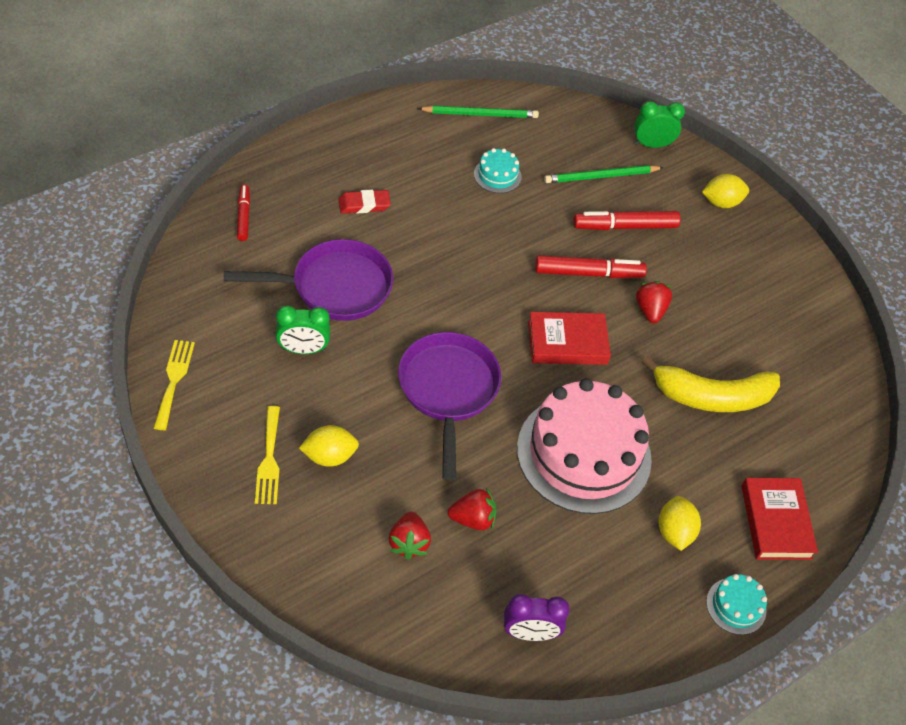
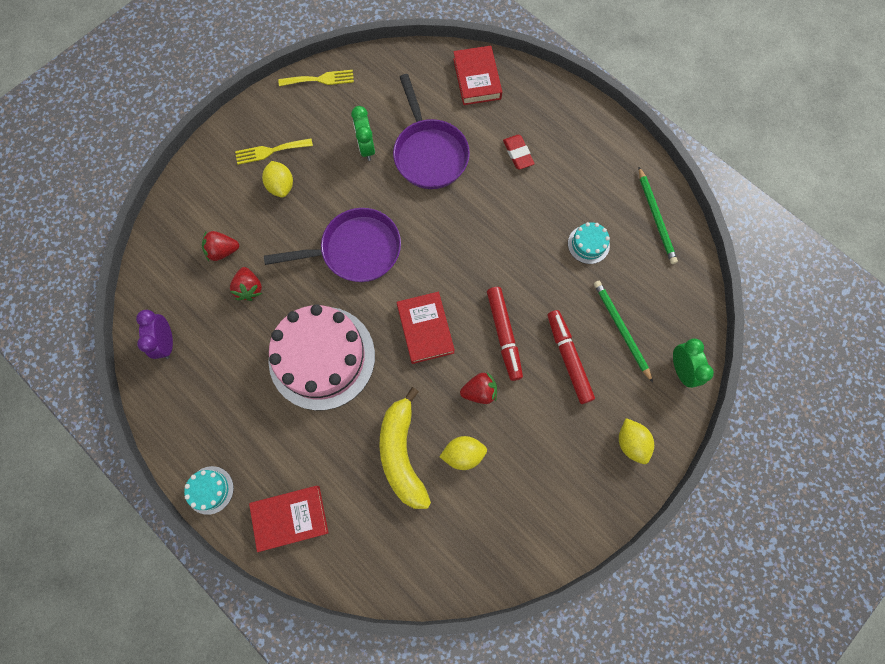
camera: 85 degrees right, 20 degrees up
red marker [237,185,250,241] -> red book [453,46,502,105]
yellow lemon [658,496,701,551] -> yellow lemon moved to [439,436,487,470]

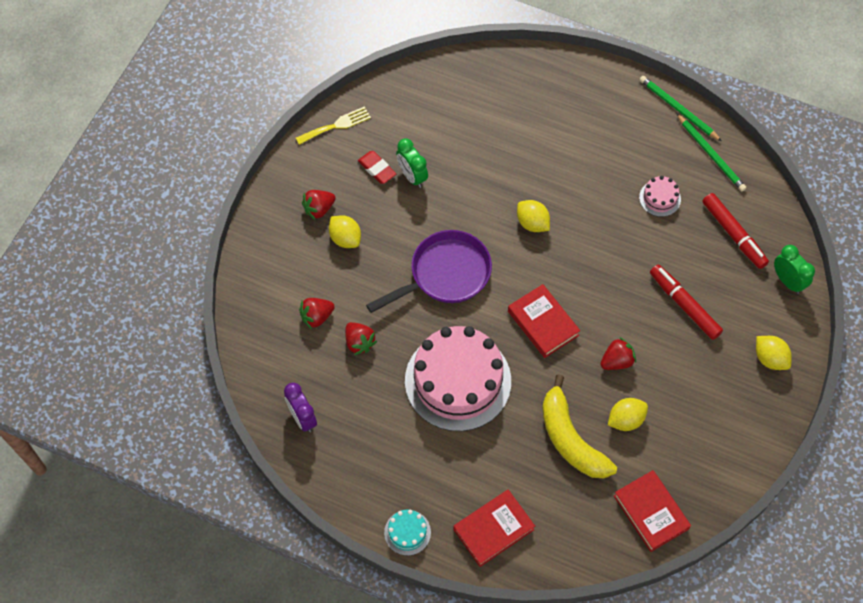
camera: 20 degrees left, 10 degrees down
yellow fork [235,138,313,165] -> red strawberry [302,190,336,220]
purple pan [393,74,470,189] -> none
red book [453,46,502,105] -> red book moved to [614,470,691,552]
red marker [487,287,523,381] -> red marker moved to [702,193,769,269]
red eraser [503,135,535,170] -> red eraser moved to [358,151,396,184]
turquoise cake [568,222,610,264] -> pink cake [639,176,681,217]
green pencil [594,281,653,383] -> green pencil moved to [640,76,722,141]
none -> yellow lemon [517,200,550,232]

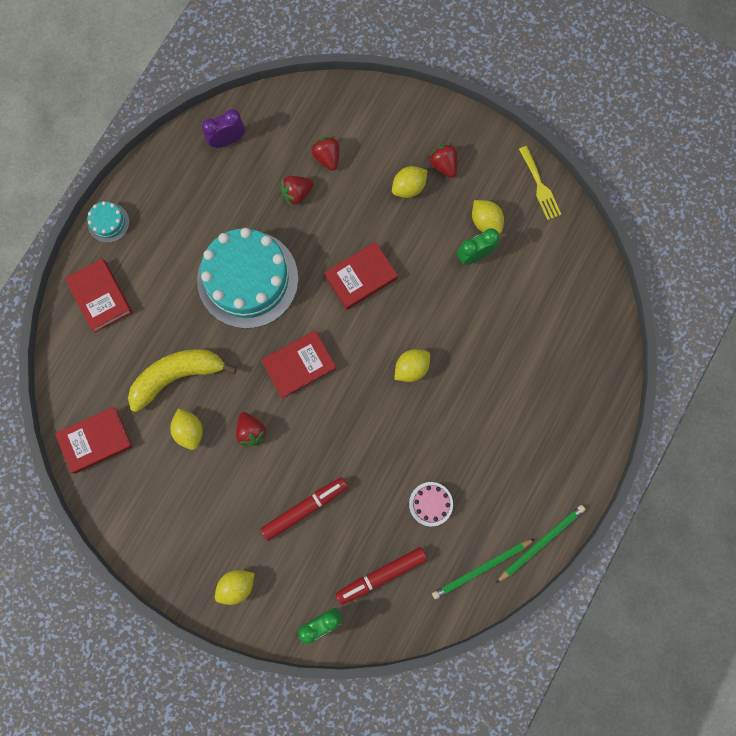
camera: 95 degrees right, 15 degrees up
red eraser [358,151,396,184] -> yellow lemon [472,200,504,234]
purple pan [366,230,492,313] -> red book [324,241,398,310]
pink cake [405,326,511,431] -> turquoise cake [197,228,298,329]

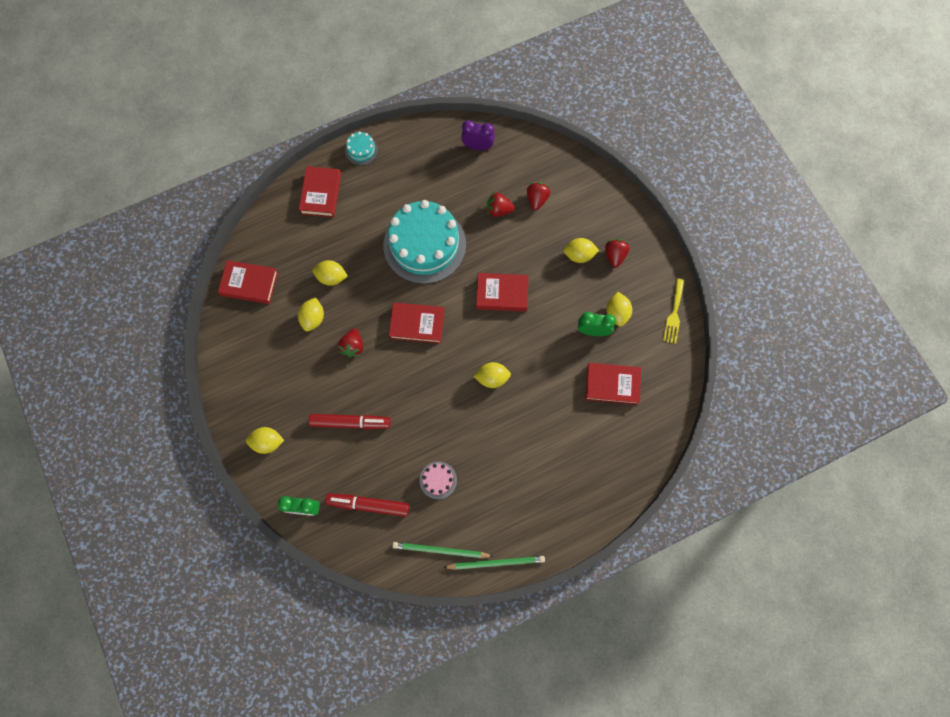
camera: 35 degrees right, 5 degrees down
yellow banana [128,349,237,412] -> yellow lemon [313,260,348,286]
none -> red book [585,363,641,405]

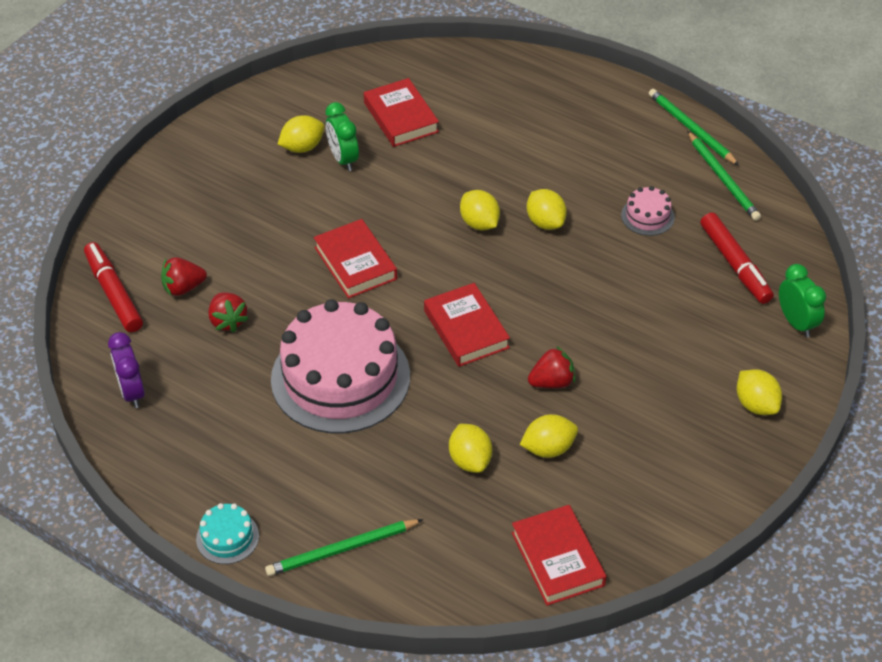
camera: 120 degrees left, 25 degrees down
red book [299,166,341,218] -> green pencil [265,519,423,576]
red marker [309,414,391,429] -> red marker moved to [84,242,143,332]
turquoise cake [383,200,466,284] -> pink cake [271,299,410,433]
yellow lemon [563,238,599,263] -> yellow lemon moved to [527,189,567,230]
red strawberry [605,239,630,267] -> none
yellow fork [663,279,684,344] -> none

